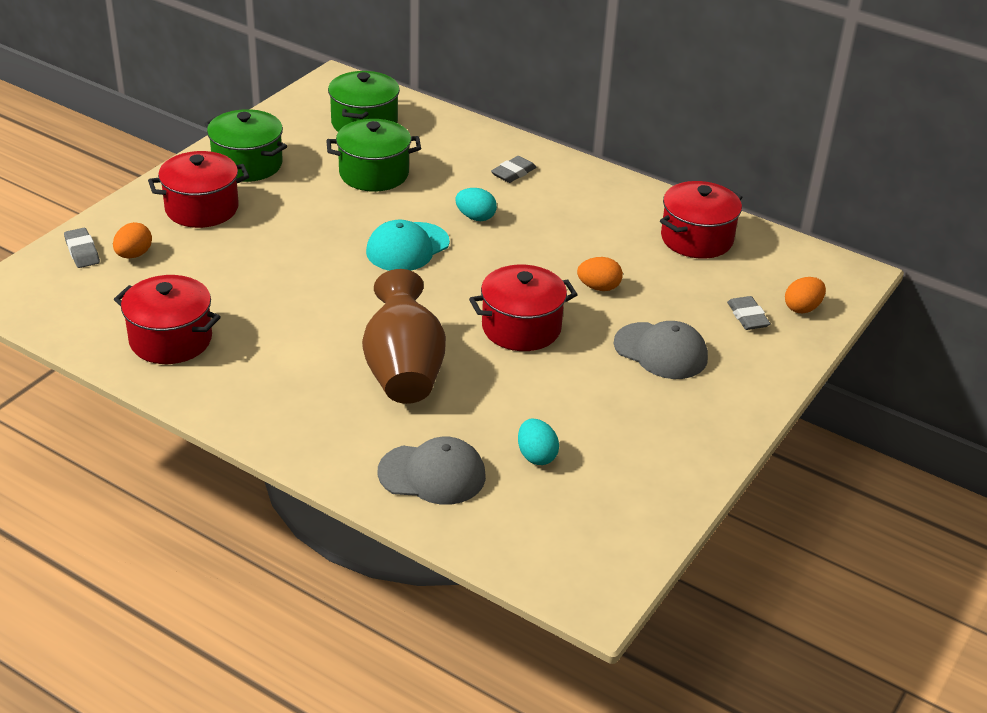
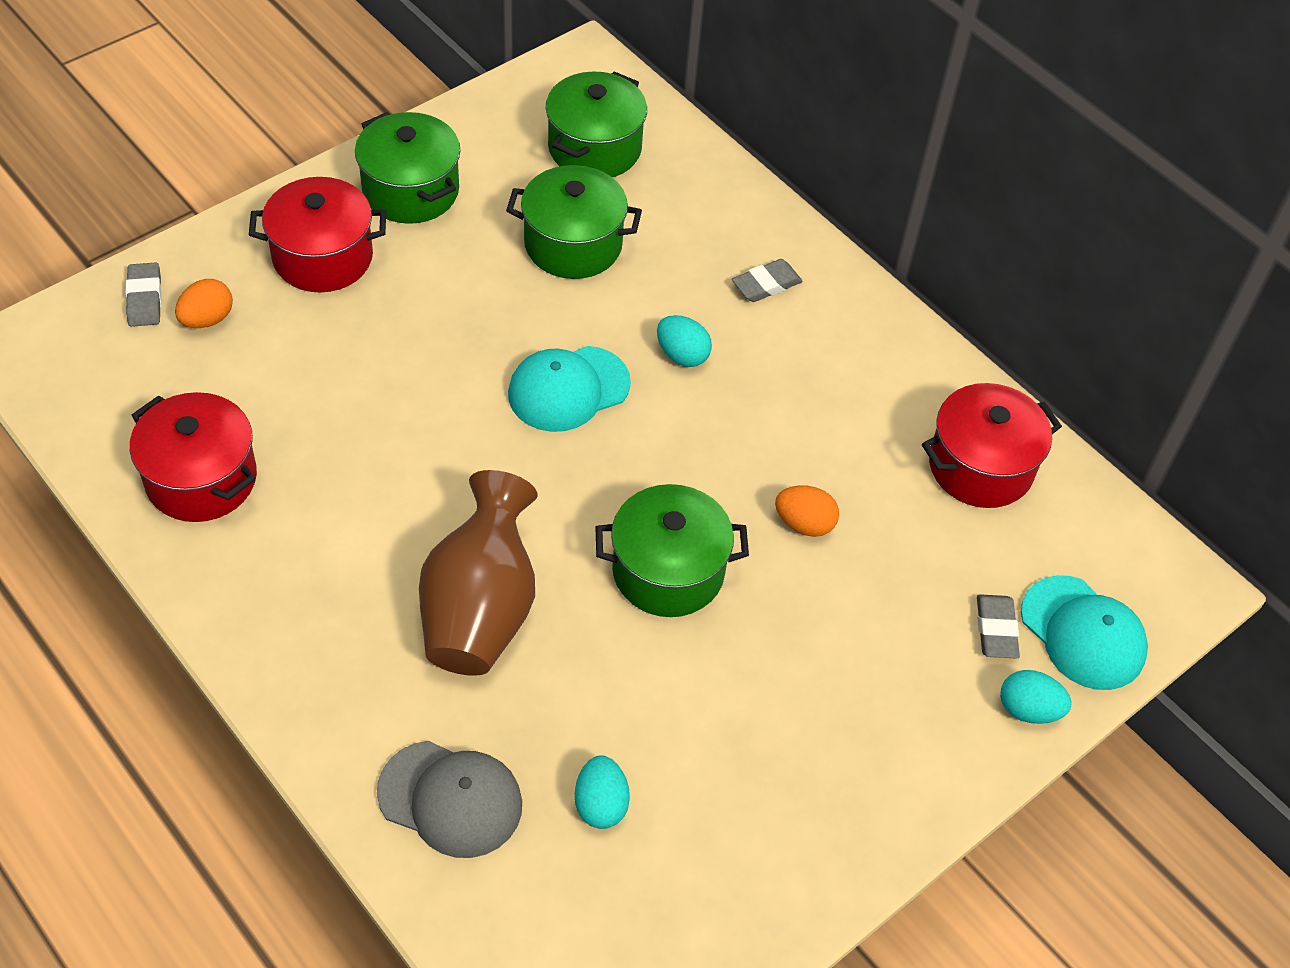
camera: 15 degrees right, 15 degrees up
red pot [469,265,578,351] -> green pot [595,484,749,617]
grey cap [614,321,708,379] -> none
orange egg [785,277,826,313] -> turquoise cap [1021,575,1148,690]
none -> turquoise egg [1000,670,1071,724]

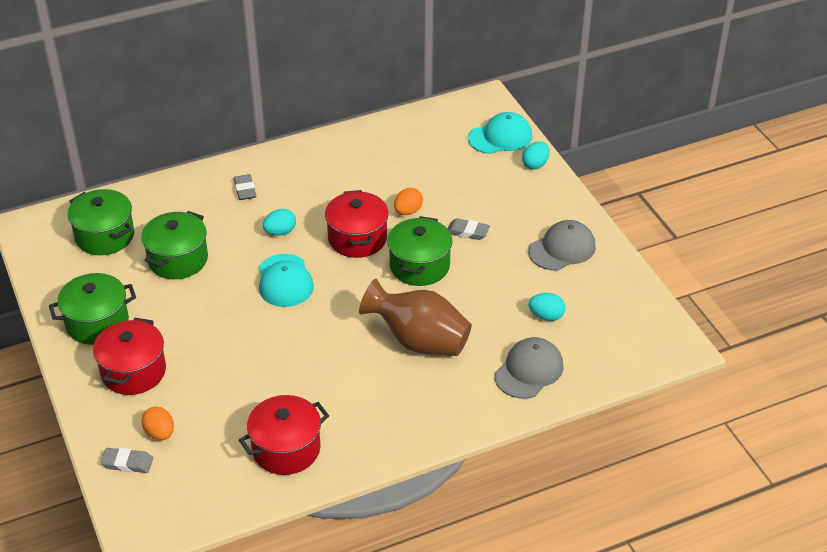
camera: 70 degrees left, 10 degrees down
red pot [922,383,1062,508] -> red pot moved to [325,190,389,258]
grey eraser [977,594,1020,659] -> grey eraser moved to [448,218,490,240]
none -> grey cap [528,220,596,271]

